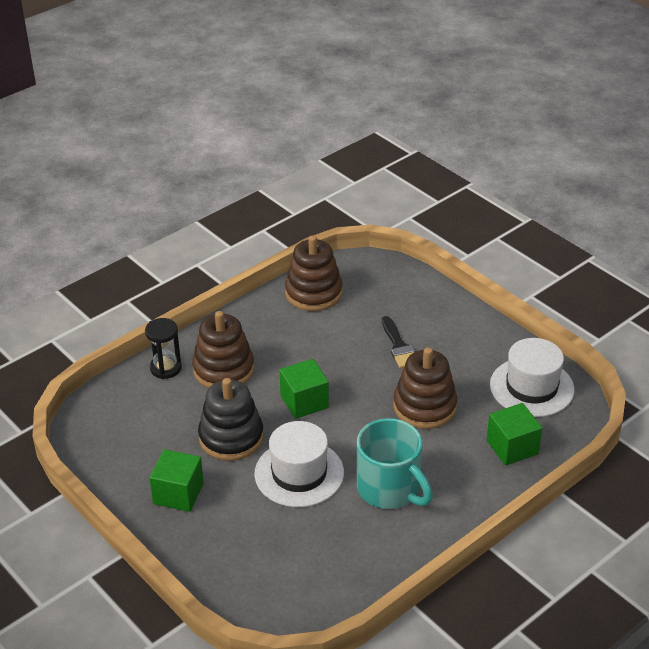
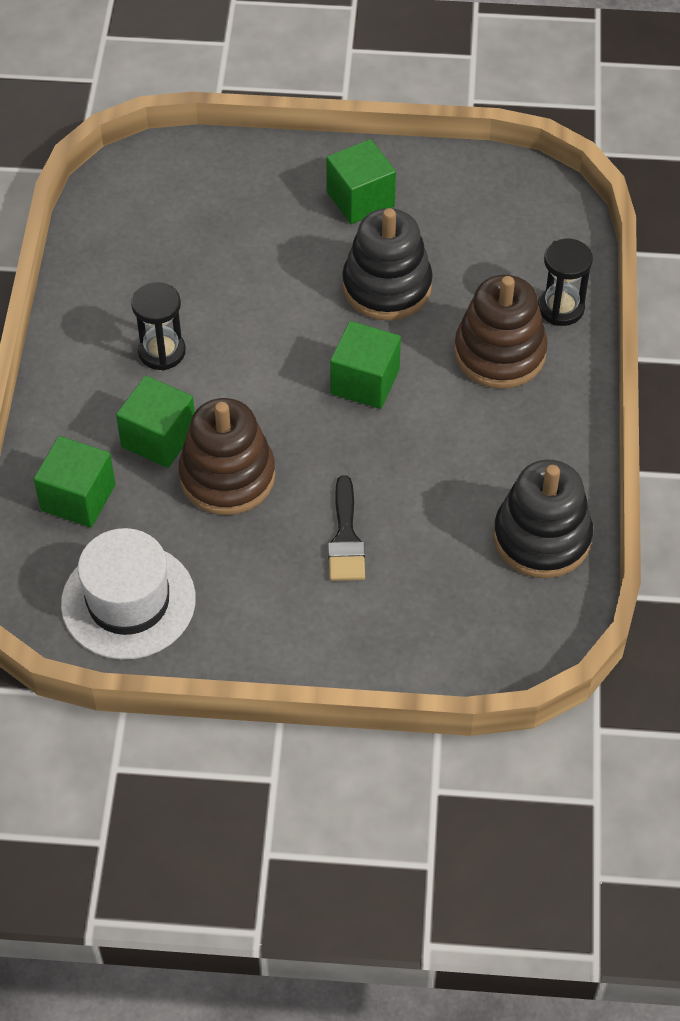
camera: 135 degrees right, 15 degrees up
white hat [254,421,344,507] -> none
brown stacking toy [285,235,343,311] -> black stacking toy [494,460,593,578]
turquoise mug [357,418,433,509] -> black hourglass [131,282,186,370]
black brush [382,316,415,368] -> black brush turned 120 degrees counterclockwise [328,476,365,581]
none -> green cube [116,376,195,468]

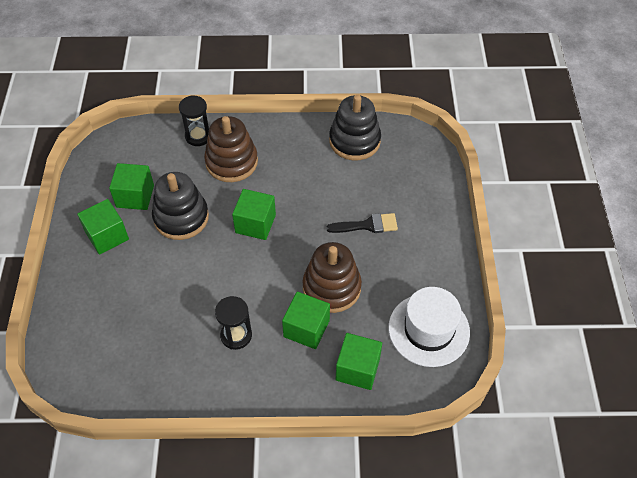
camera: 95 degrees left, 0 degrees up
none -> green cube [109,163,154,210]

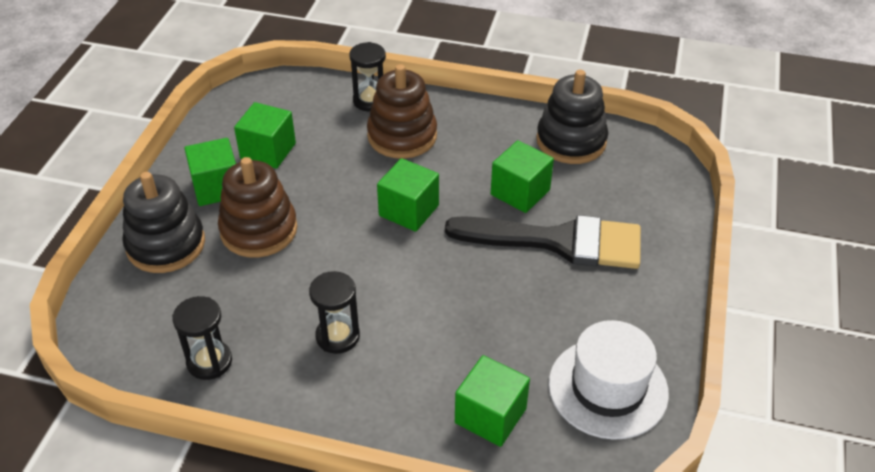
camera: 15 degrees right, 10 degrees down
black stacking toy [152,172,209,240] -> black stacking toy moved to [122,172,205,273]
green cube [282,292,330,349] -> green cube moved to [491,140,554,213]
brown stacking toy [302,242,362,313] -> brown stacking toy moved to [218,157,297,258]
black brush [326,213,398,233] -> black brush [445,215,641,269], size x1.98
none -> black hourglass [172,296,232,380]

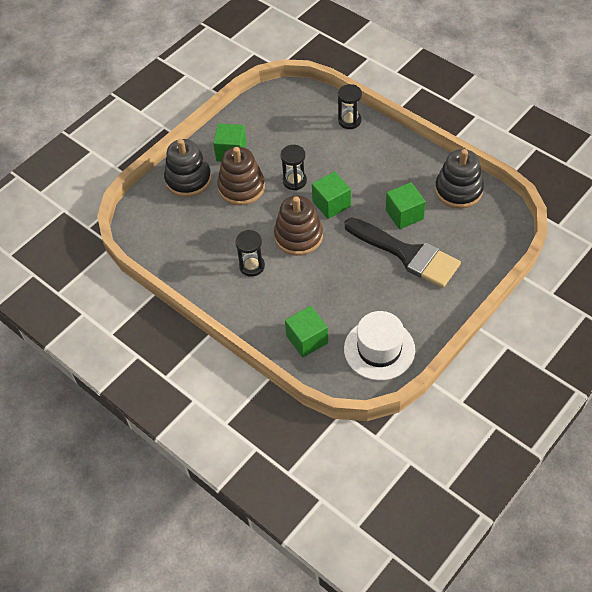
camera: 30 degrees right, 10 degrees up
black hourglass [172,296,232,380] -> black hourglass moved to [280,145,307,190]
green cube [234,102,296,169] -> none
brown stacking toy [367,64,437,159] -> brown stacking toy moved to [274,195,323,256]

